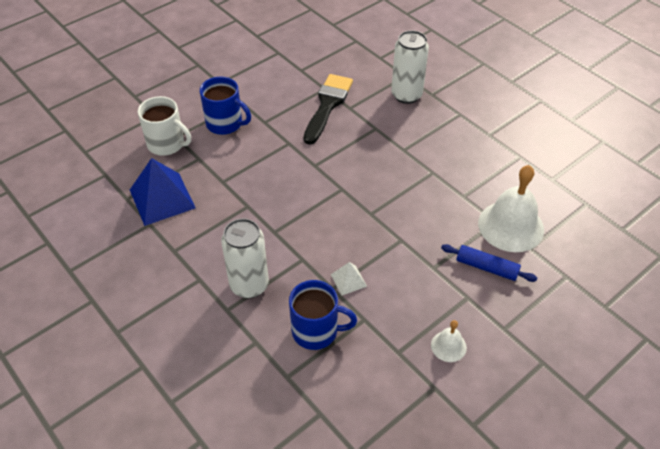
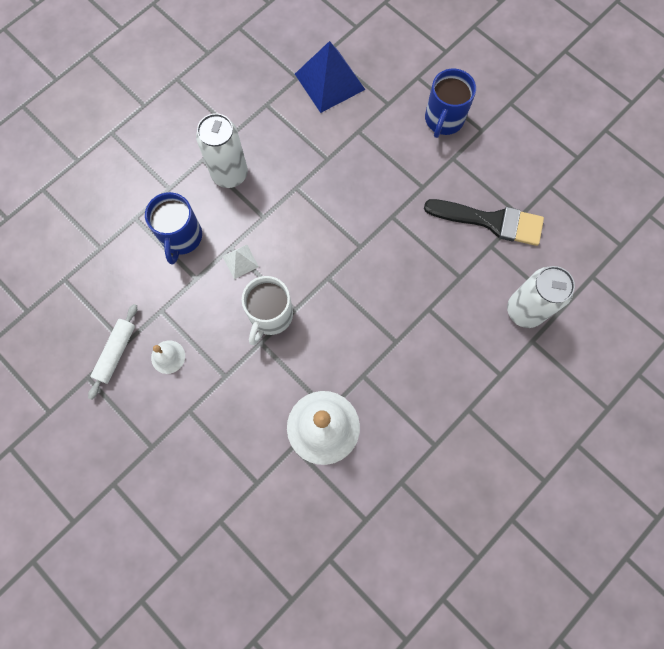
camera: 85 degrees right, 25 degrees up
white mug [138,96,191,156] -> white mug moved to [242,276,293,345]
blue rolling pin [441,244,537,282] -> none
none -> white rolling pin [88,304,137,400]

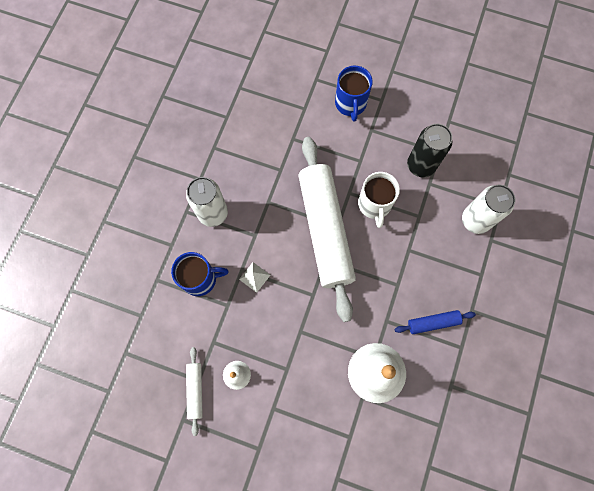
camera: 25 degrees left, 0 degrees up
blue mug [145,192,202,264] -> blue mug turned 75 degrees counterclockwise [171,252,229,296]
white mug [242,276,293,345] -> white mug moved to [358,172,400,228]
blue pyramid [295,41,365,113] -> none
black brush [424,199,544,246] -> black can [407,124,452,178]
none -> white rolling pin [298,137,356,322]
none -> blue rolling pin [395,310,476,334]

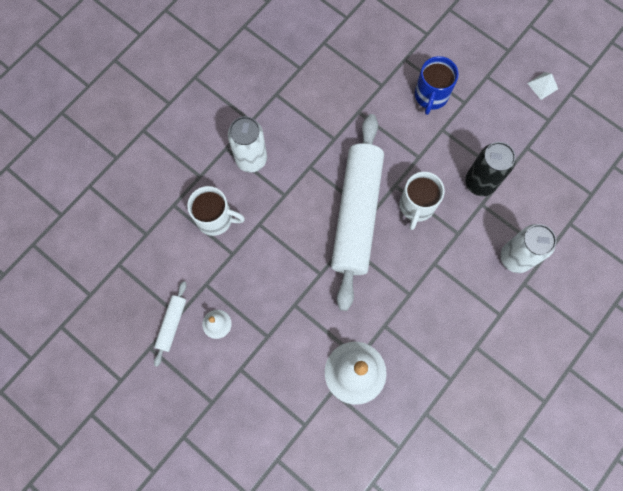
camera: 20 degrees right, 0 degrees up
blue mug [171,252,229,296] -> white mug [187,186,245,236]
white pyramid [239,262,270,293] -> white pyramid moved to [527,72,558,100]
blue rolling pin [395,310,476,334] -> none

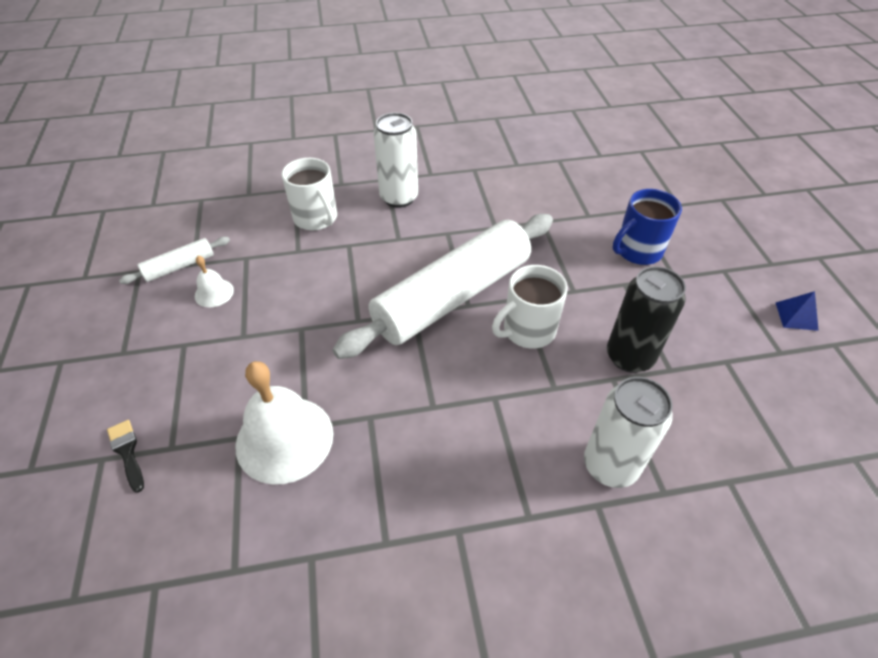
camera: 40 degrees right, 25 degrees down
white pyramid [527,72,558,100] -> blue pyramid [776,291,819,331]
none -> black brush [107,420,144,493]

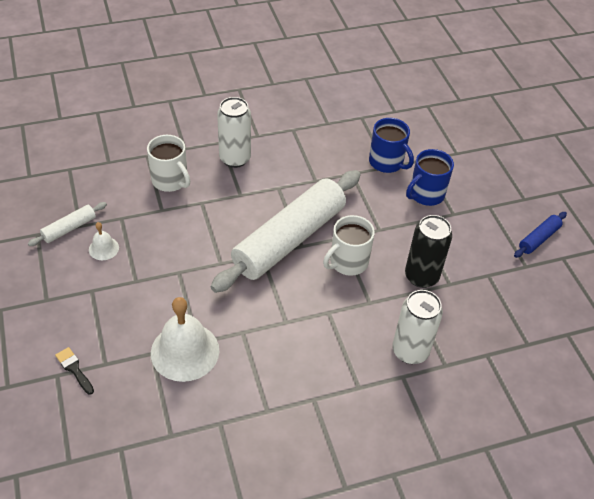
camera: 10 degrees left, 0 degrees up
blue pyramid [776,291,819,331] -> blue rolling pin [514,212,567,258]
none -> blue mug [369,118,414,173]

